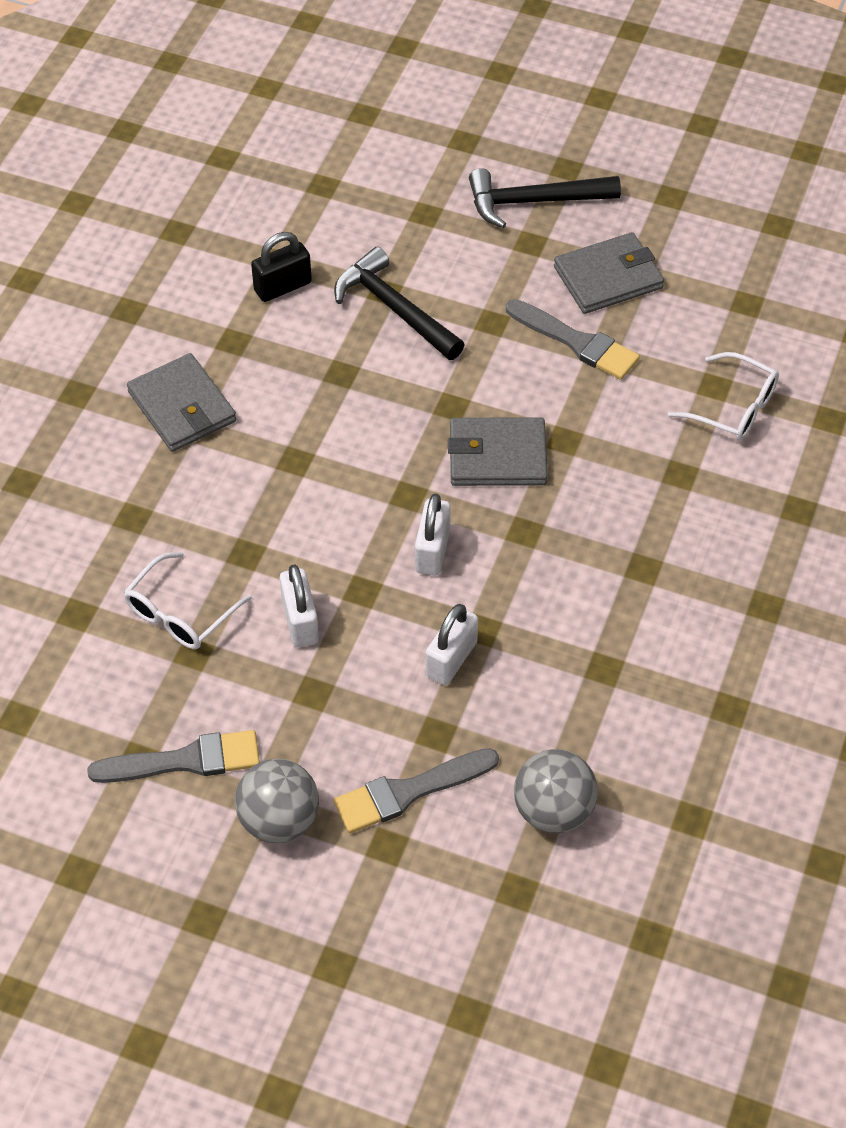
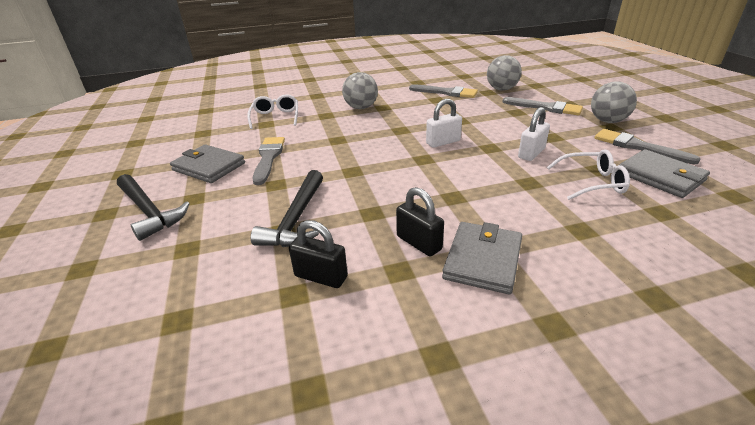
camera: 125 degrees left, 20 degrees down
white padlock [426,604,478,685] -> none
grey wallet [448,417,548,486] -> grey wallet moved to [619,149,710,198]
none -> grey ball [342,72,378,109]
none -> black padlock [396,187,444,256]
none -> grey brush [409,84,478,98]

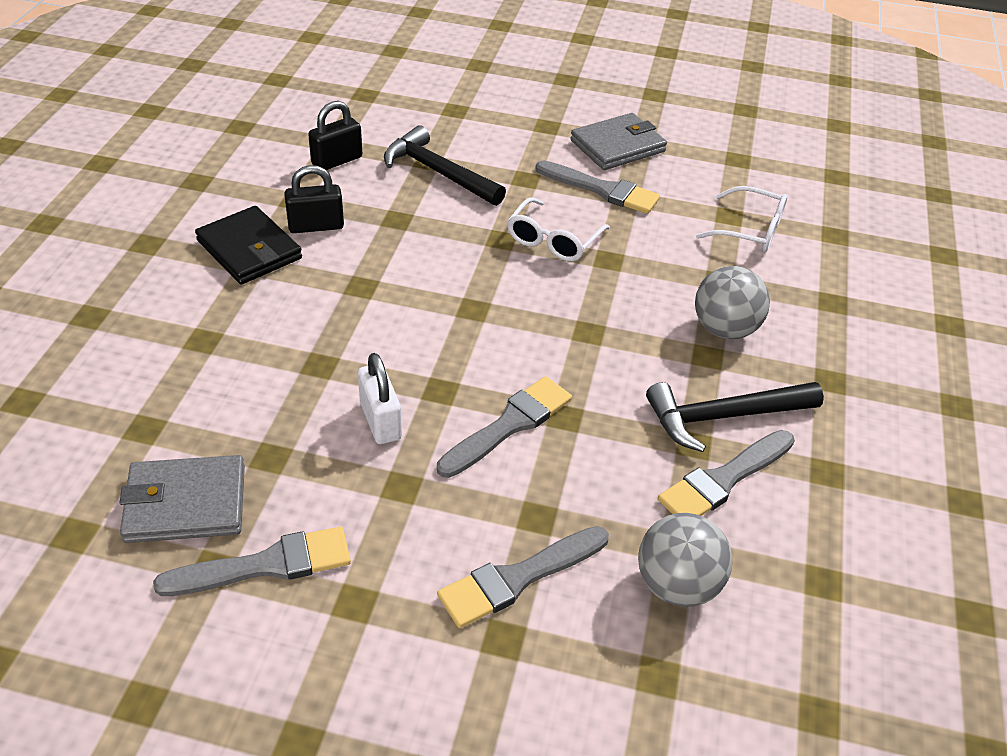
camera: 115 degrees right, 10 degrees up
black hammer [117,174,190,241] -> black hammer moved to [646,382,824,452]
white padlock [426,99,462,148] -> none
grey wallet [442,222,522,294] -> black wallet [195,206,302,284]
white glasses [547,149,630,200] -> white glasses moved to [507,197,610,261]
grey ball [591,82,637,123] -> none
none -> grey brush [437,376,572,478]

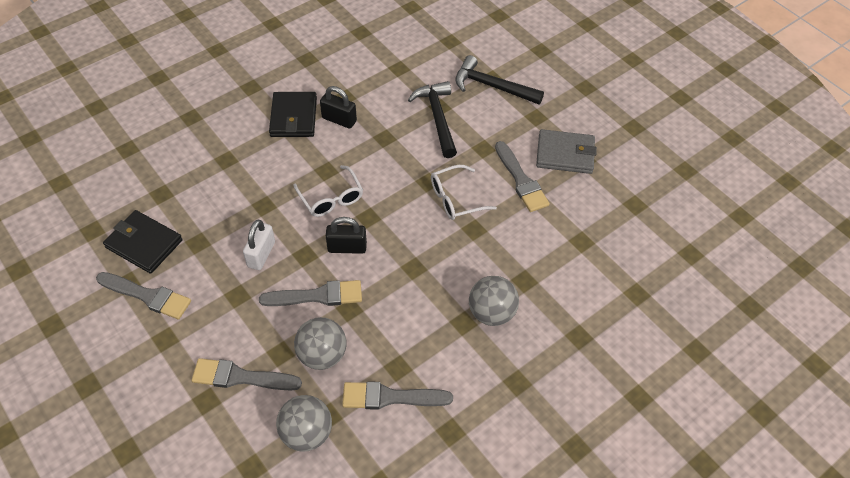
camera: 40 degrees right, 10 degrees up
grey wallet [119,455,245,543] -> black wallet [103,210,183,274]
black padlock [308,101,362,170] -> black padlock moved to [326,217,367,254]
black hammer [646,382,824,452] -> black hammer moved to [456,55,544,104]
white glasses [696,186,787,252] -> white glasses moved to [293,165,363,217]
none -> grey ball [294,317,347,370]

